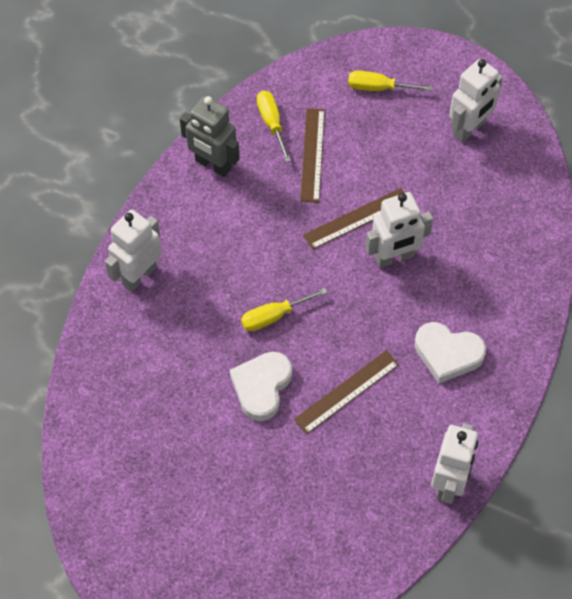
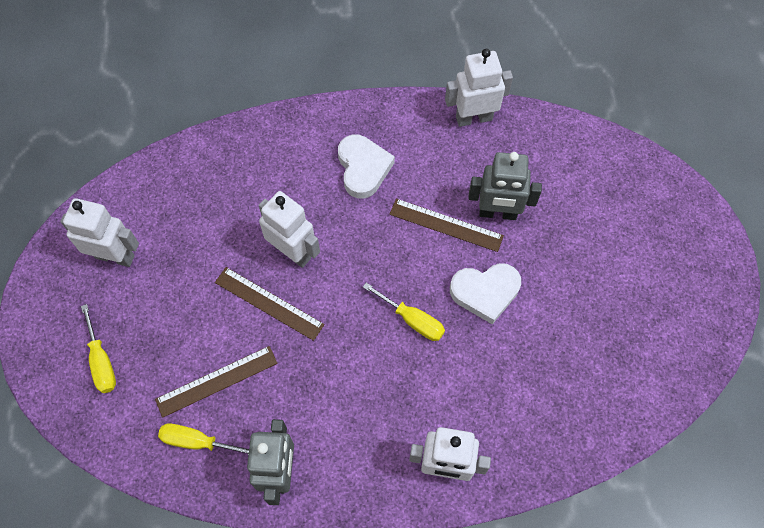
camera: 120 degrees left, 5 degrees up
yellow screwdriver [257,91,291,162] -> yellow screwdriver turned 60 degrees clockwise [158,423,249,455]
none -> grey robot [468,152,542,220]

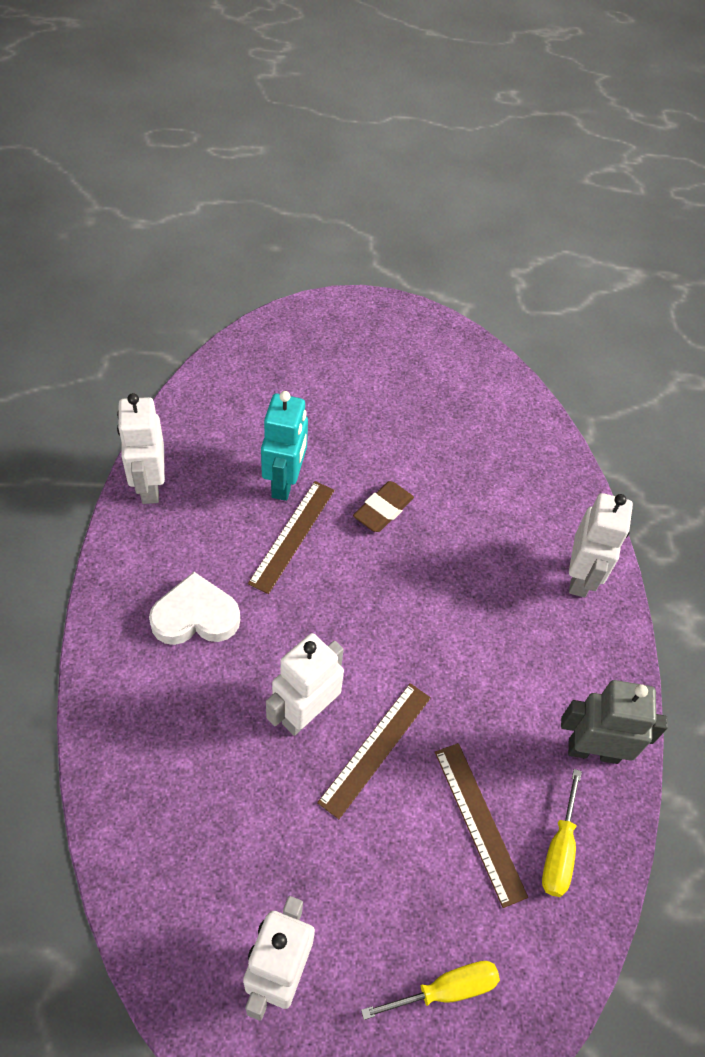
camera: 90 degrees left, 10 degrees down
yellow screwdriver [363,283,445,341] -> none
white heart [450,263,521,324] -> brown eraser [353,481,414,532]
grey robot [468,152,542,220] -> turquoise robot [261,391,308,501]

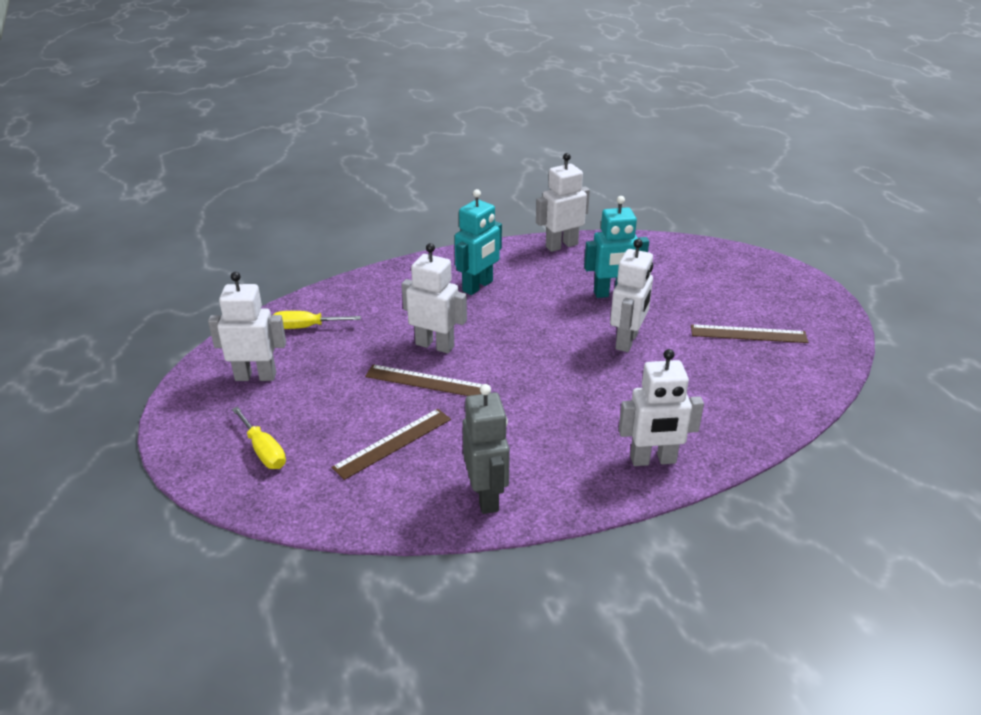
camera: 75 degrees right, 20 degrees down
white heart [149,572,240,645] -> turquoise robot [455,189,502,295]
brown ruler [248,481,335,594] -> brown ruler moved to [691,324,808,343]
brown eraser [353,481,414,532] -> white robot [610,239,653,352]
yellow screwdriver [542,769,582,897] -> yellow screwdriver moved to [273,311,361,329]

